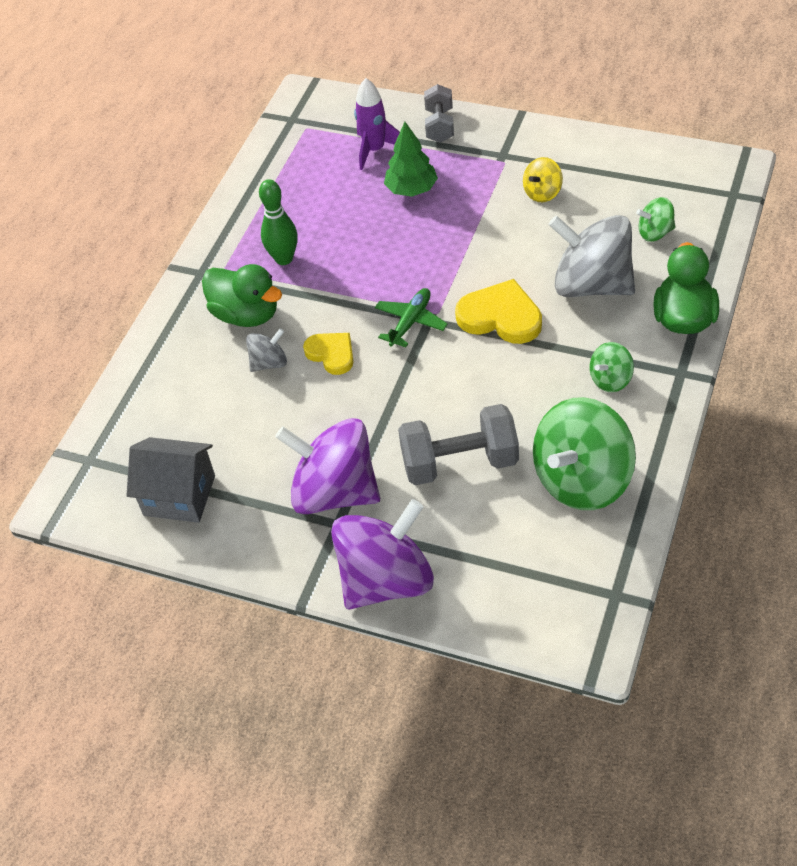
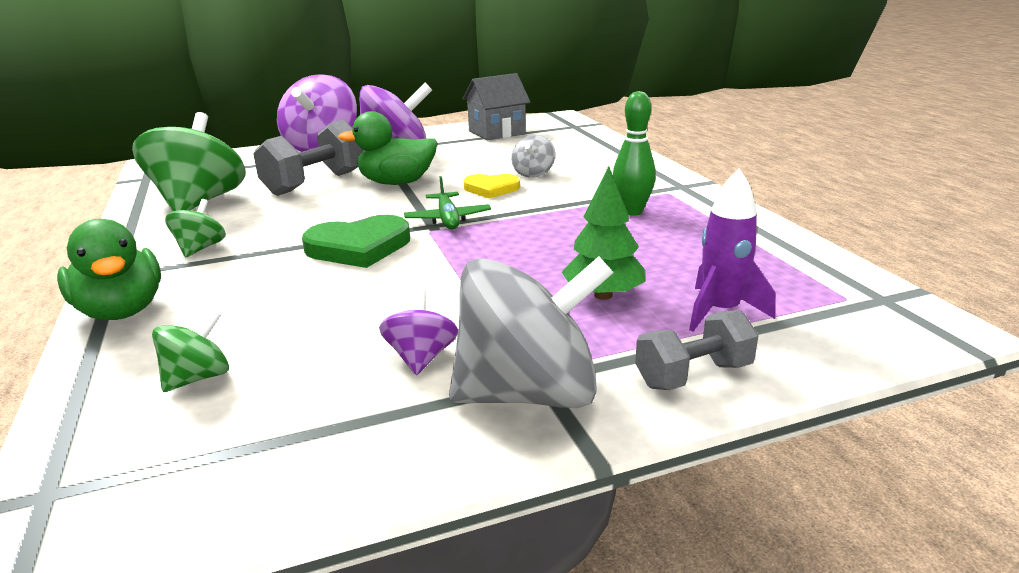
camera: 135 degrees right, 25 degrees down
green duck [202,264,282,327] -> green duck moved to [338,111,437,185]
grey dumbbell [424,84,454,143] -> grey dumbbell turned 75 degrees counterclockwise [635,310,759,390]
yellow heart [455,279,542,344] -> green heart [302,215,410,268]
yellow spinning top [523,157,563,202] -> purple spinning top [379,290,458,375]
grey spinning top [549,215,635,297] -> grey spinning top moved to [449,256,614,408]

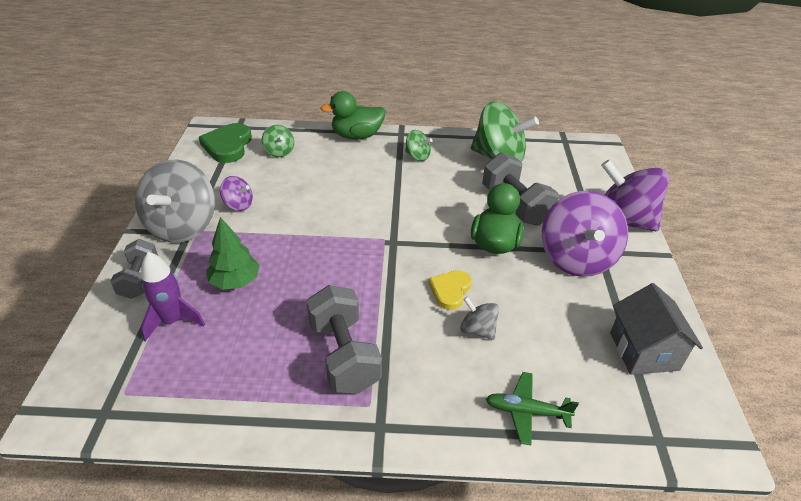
camera: 110 degrees right, 15 degrees up
green heart [302,215,410,268] -> green heart moved to [199,123,252,163]
green plane [404,176,491,229] -> green plane moved to [486,372,579,445]
green bowling pin [613,91,656,216] -> grey dumbbell [307,285,382,394]

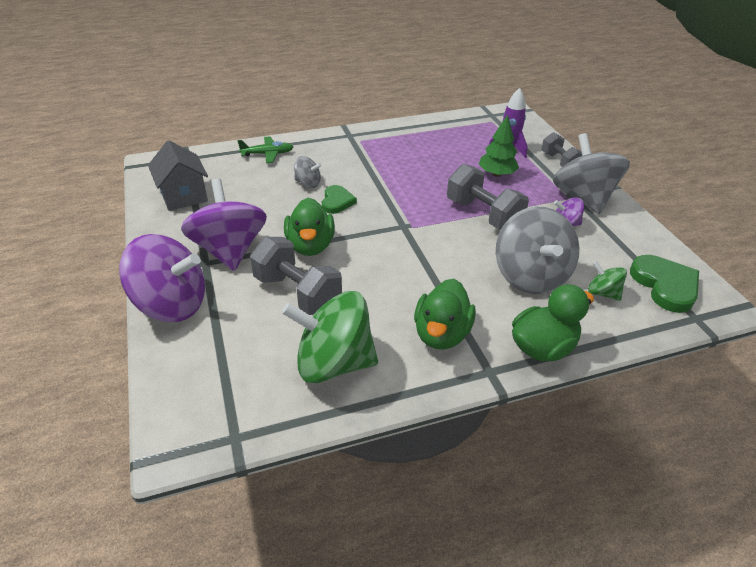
camera: 160 degrees right, 0 degrees up
grey dumbbell [307,285,382,394] -> grey dumbbell moved to [447,164,529,230]
green spinning top [405,130,433,161] -> green duck [414,279,476,350]
yellow heart [429,270,472,310] -> green heart [322,185,357,214]
none -> grey spinning top [496,206,580,294]

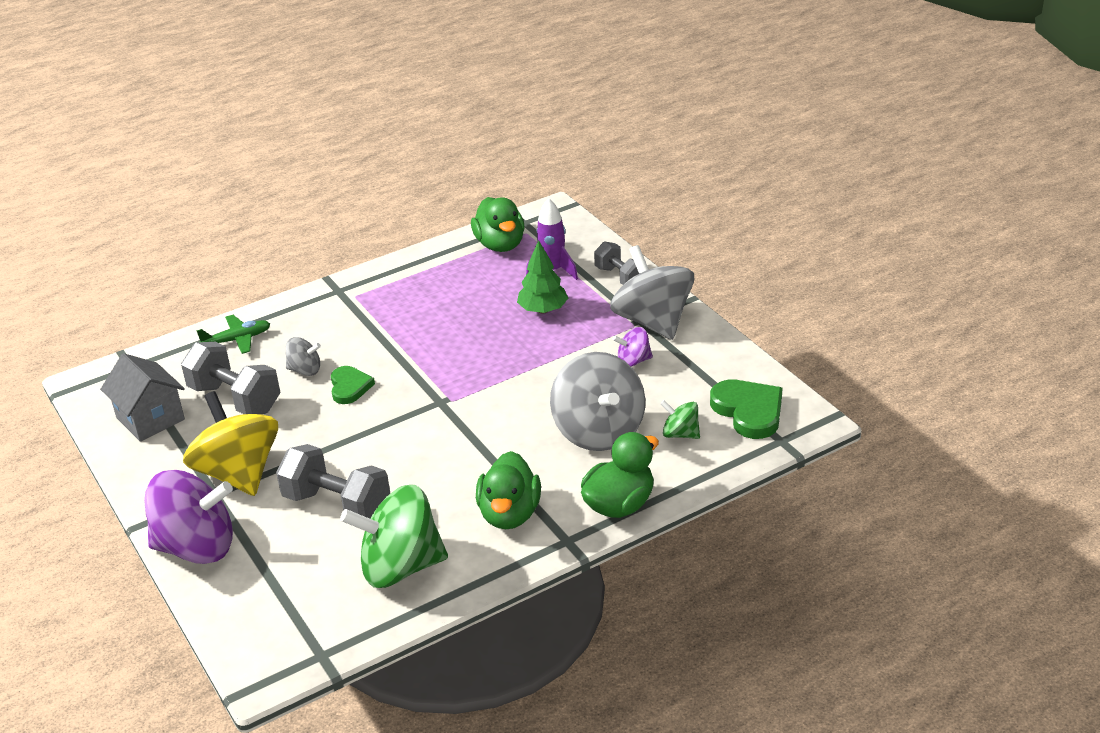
camera: 10 degrees left, 5 degrees down
purple spinning top [181,179,267,271] -> yellow spinning top [183,391,278,496]
green duck [284,198,335,256] -> green duck moved to [471,197,525,252]
grey dumbbell [447,164,529,230] -> grey dumbbell moved to [181,342,281,414]

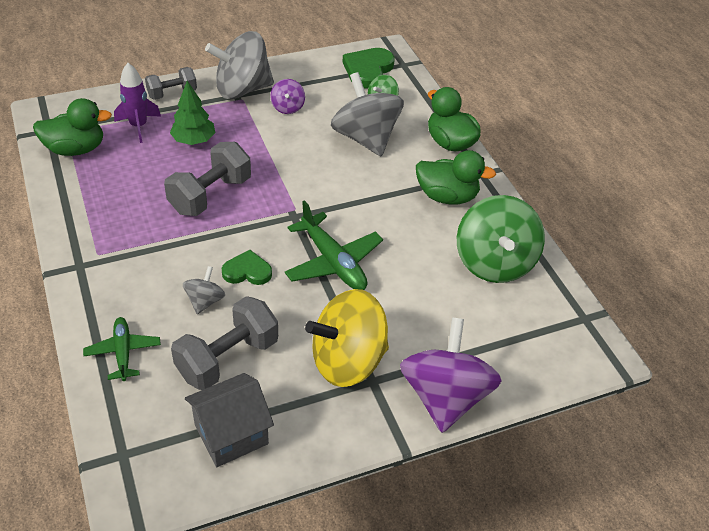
camera: 85 degrees left, 10 degrees up
grey dumbbell [276,444,390,519] -> grey dumbbell moved to [164,142,251,216]
grey spinning top [550,352,645,451] -> grey spinning top turned 105 degrees counterclockwise [331,72,404,156]
green heart [710,380,782,439] -> green heart turned 45 degrees counterclockwise [343,48,395,89]
none -> green plane [285,200,383,290]

